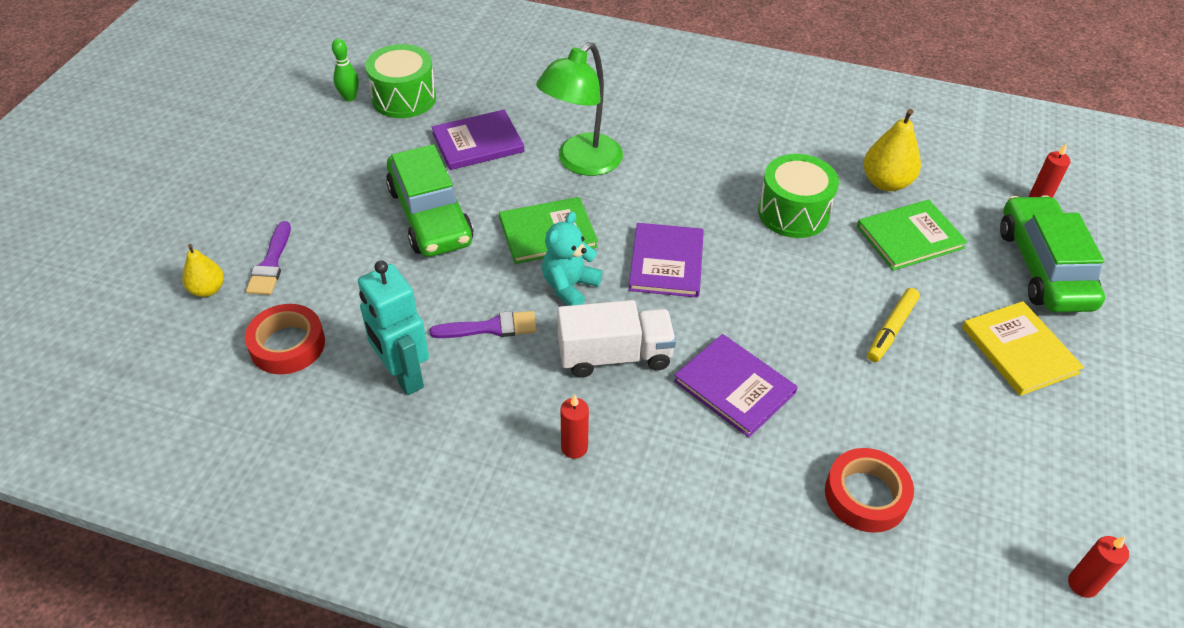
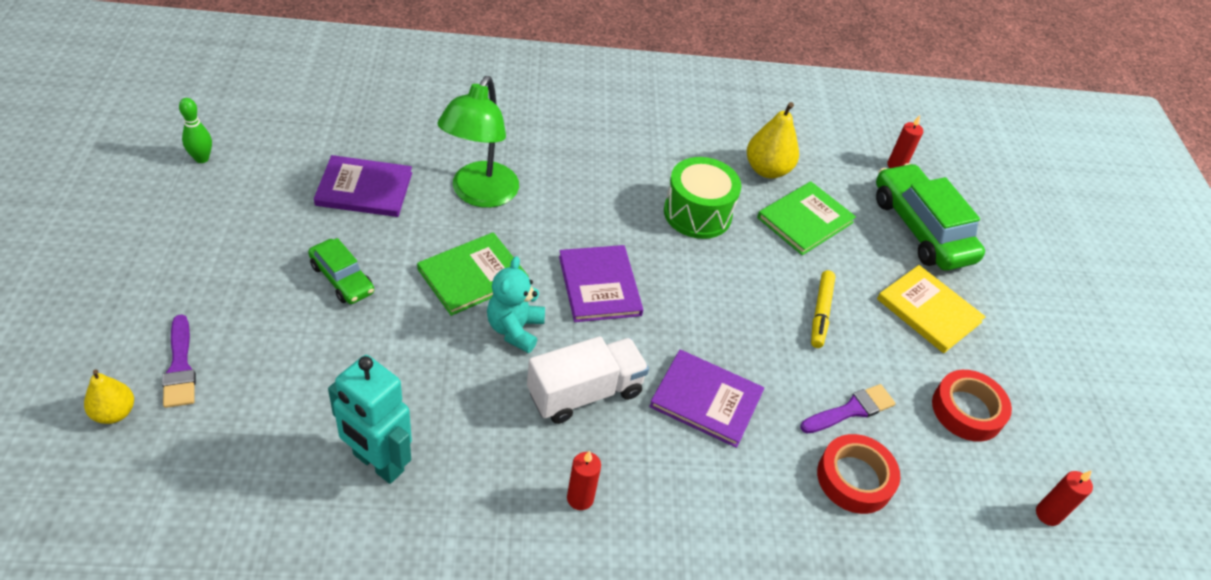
camera: 25 degrees left, 0 degrees up
red tape [245,304,325,374] -> red tape moved to [932,370,1012,442]
green drum [365,44,436,118] -> none
green car [386,144,473,257] -> green car [308,238,374,304], size x0.54
purple brush [430,311,537,338] -> purple brush moved to [800,384,896,434]
purple book [432,110,524,170] -> purple book turned 45 degrees clockwise [314,155,412,217]

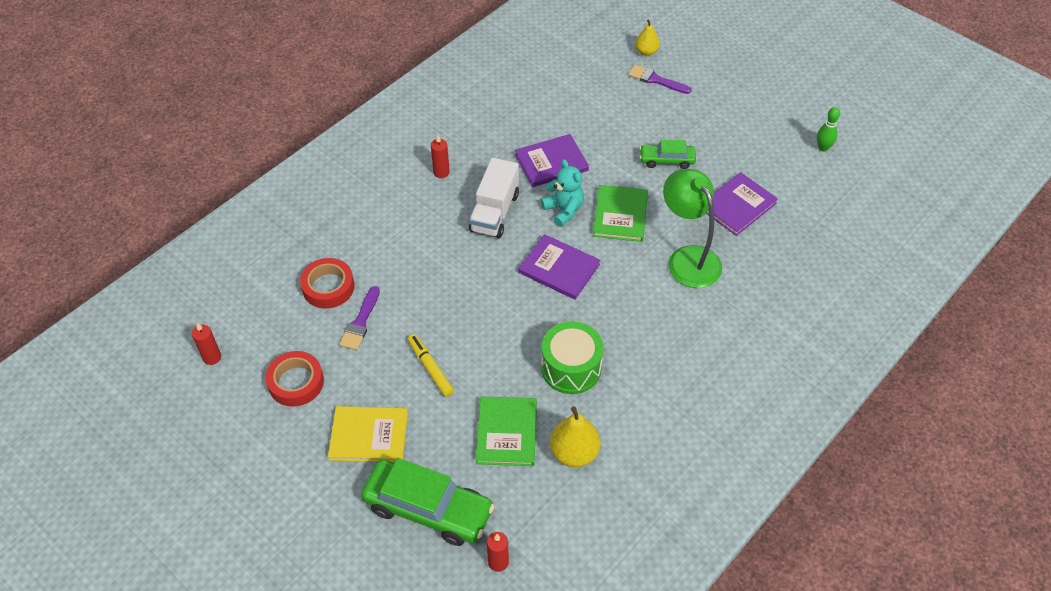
camera: 140 degrees right, 5 degrees up
turquoise robot [328,355,412,484] -> none
purple book [649,350,764,448] -> purple book moved to [515,134,589,187]

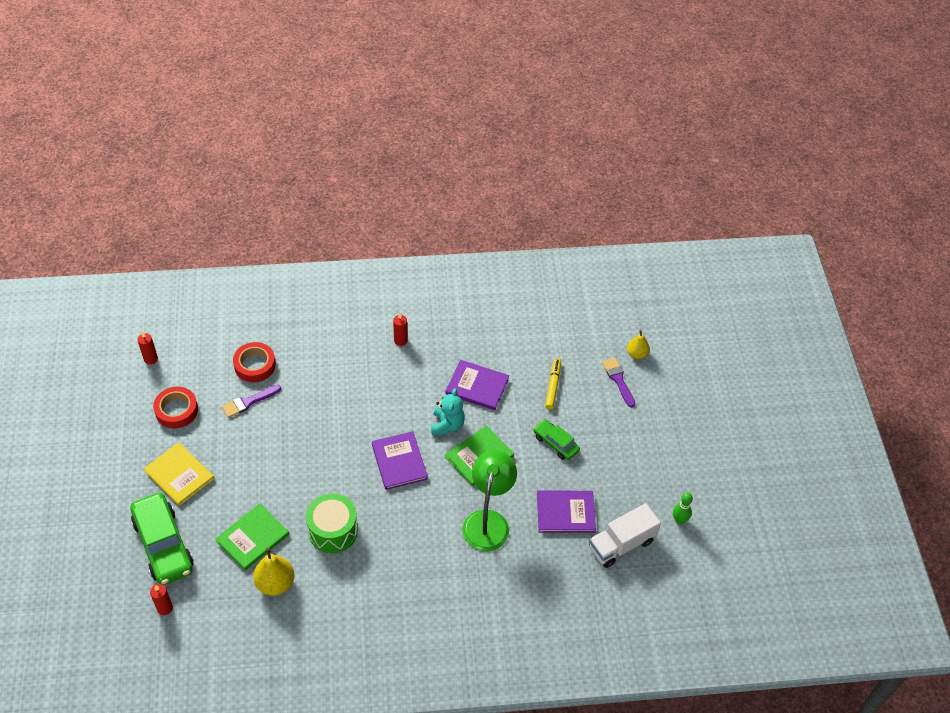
camera: 40 degrees right, 0 degrees up
yellow marker [408,334,454,397] -> yellow marker moved to [545,358,561,410]
white truck [469,158,519,238] -> white truck moved to [589,503,661,568]

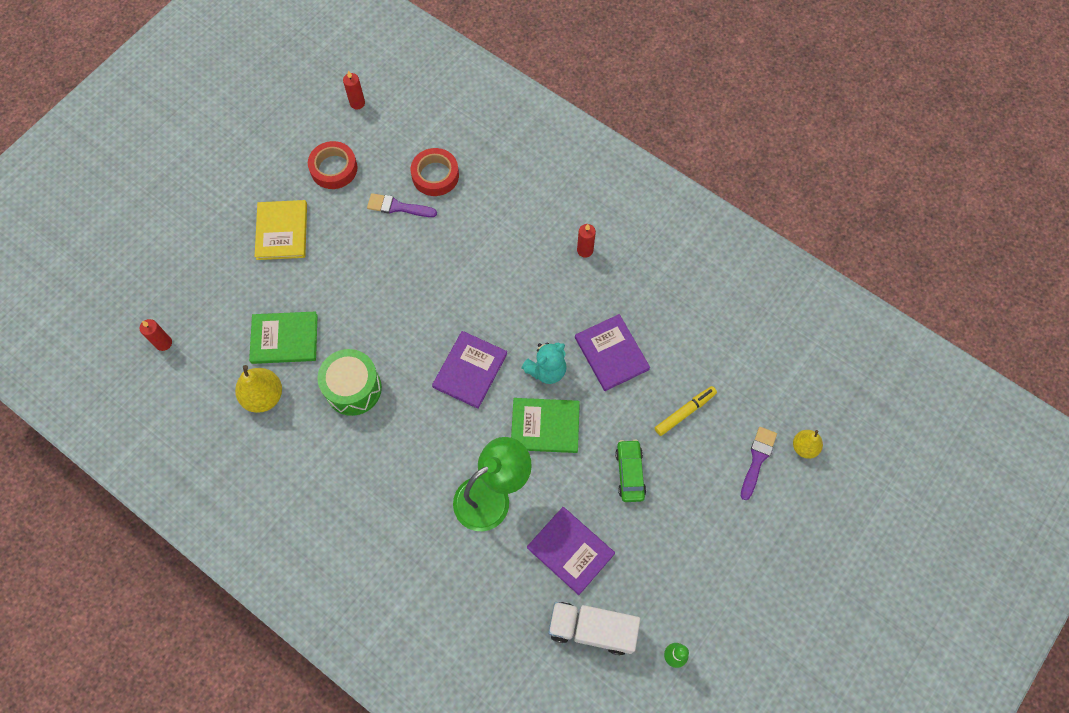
camera: 45 degrees right, 15 degrees up
green car [130,493,194,585] -> none

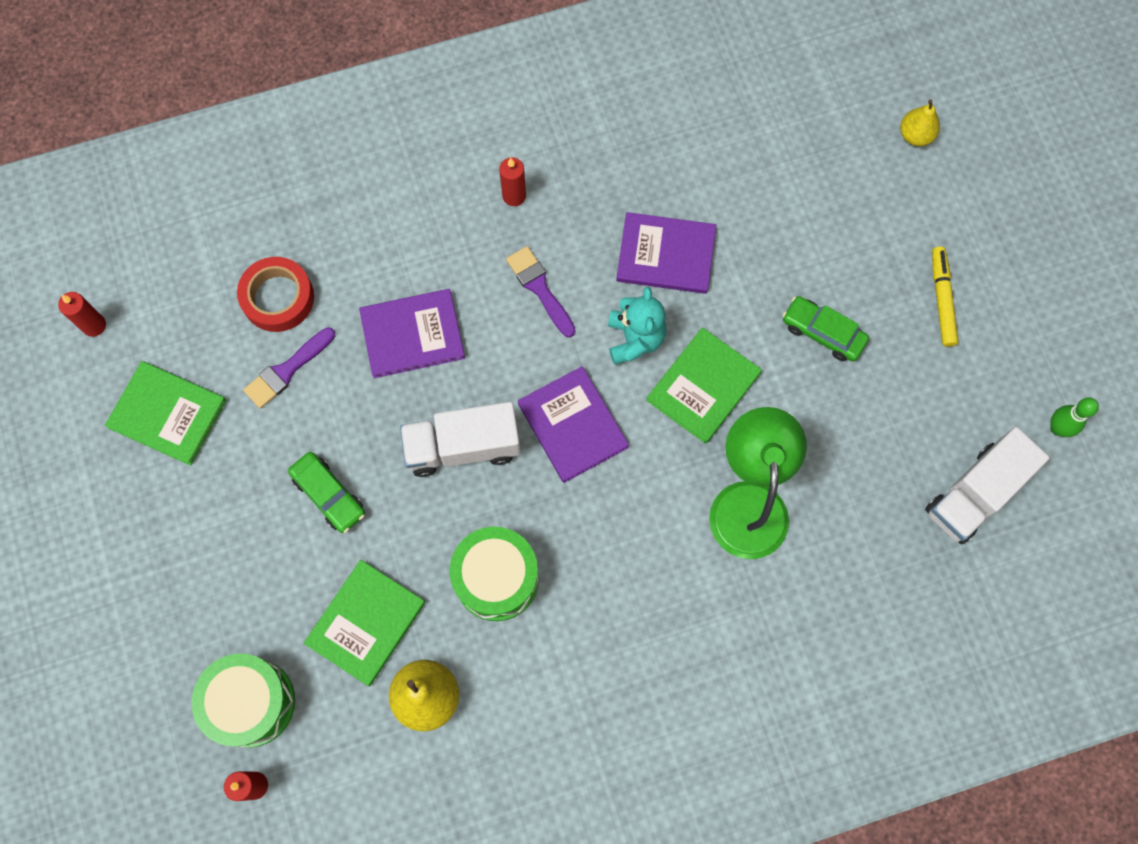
camera: 55 degrees left, 5 degrees up
yellow book [254,200,307,260] -> none
red tape [308,141,358,189] -> green book [105,361,226,466]
purple book [527,507,615,595] -> purple book moved to [359,289,465,378]
yellow marker [655,386,717,436] -> yellow marker moved to [932,246,959,347]
purple brush [741,427,777,500] -> purple brush moved to [506,246,575,337]
none -> green drum [192,653,295,748]
none -> green car [288,452,365,533]
none -> white truck [400,402,521,477]

